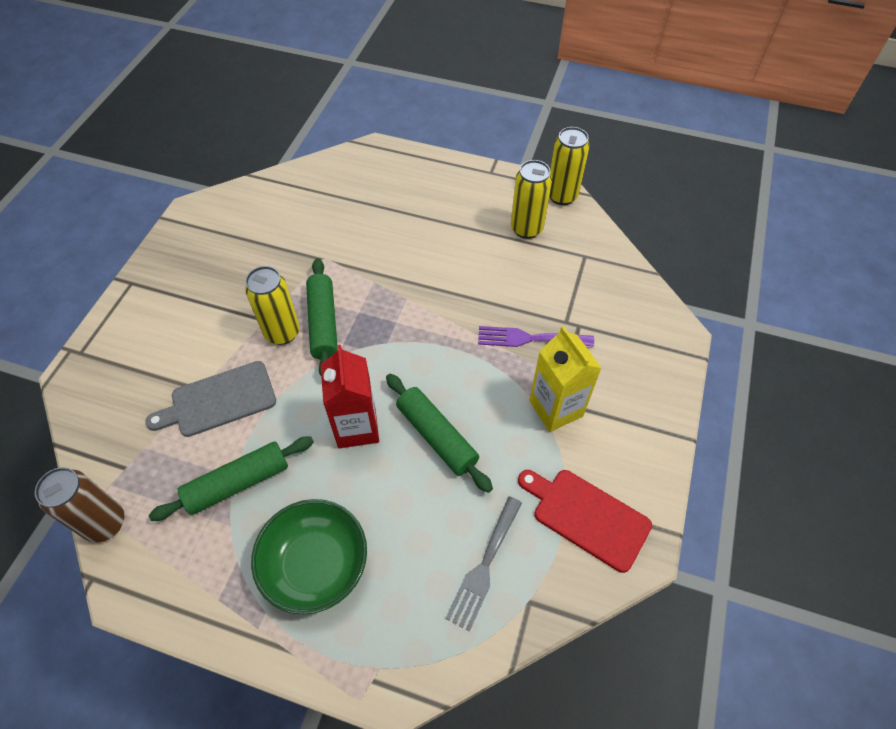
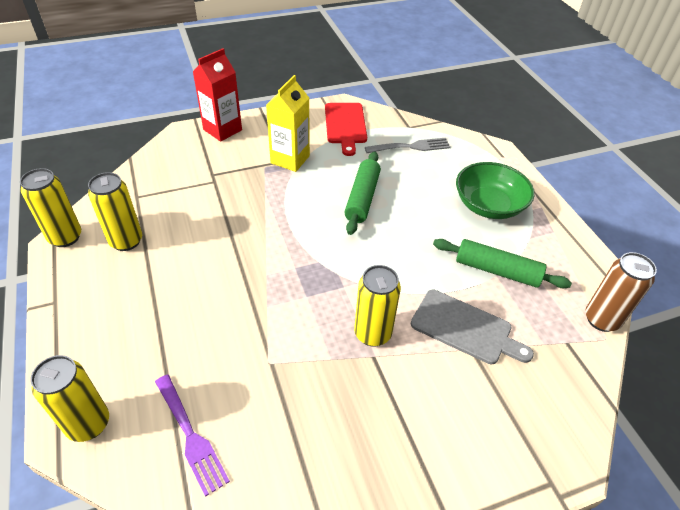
camera: 130 degrees left, 10 degrees down
green rolling pin [306,258,338,376] -> none
red carton [321,345,379,448] -> red carton moved to [193,48,242,142]
purple fork [478,326,594,347] -> purple fork moved to [155,375,230,497]
none -> yellow can [30,355,109,442]

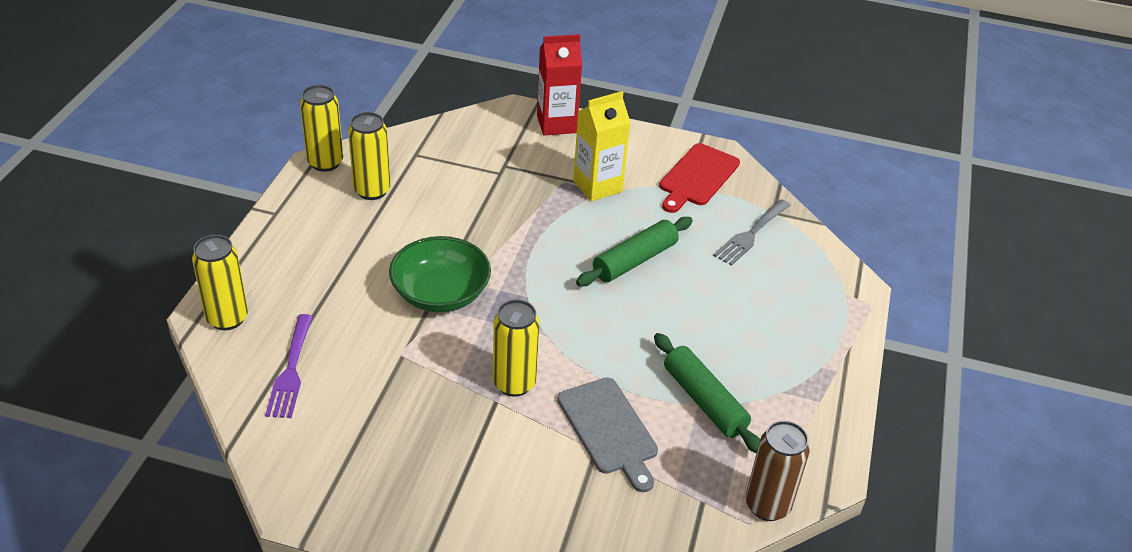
camera: 35 degrees right, 5 degrees down
grey fork [365,138,451,153] -> grey fork turned 105 degrees clockwise [713,199,791,266]
green bowl [456,162,535,219] -> green bowl moved to [389,236,491,312]

